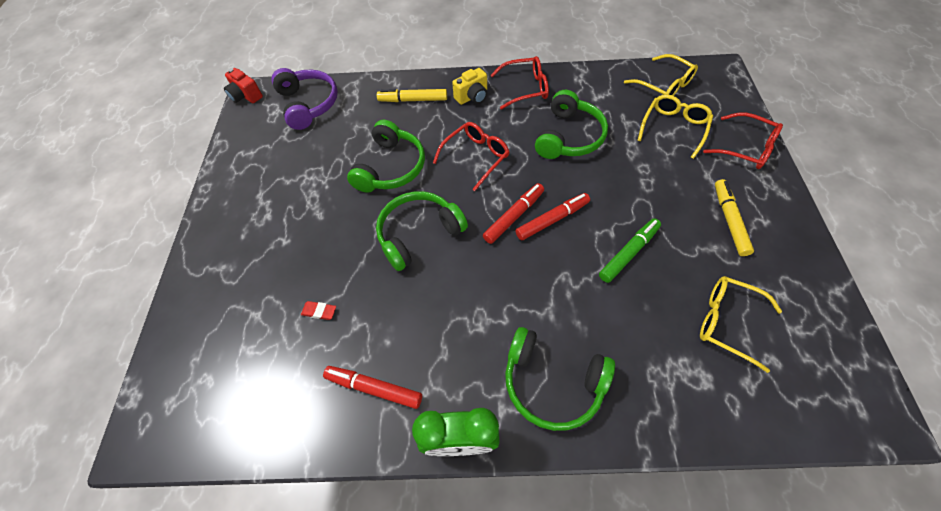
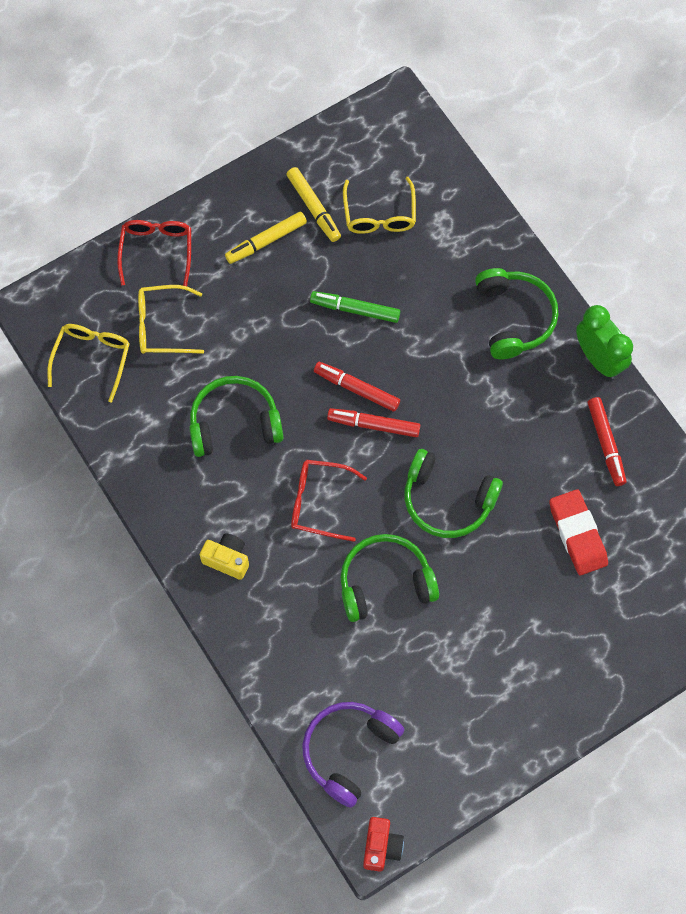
camera: 125 degrees left, 10 degrees up
red eraser [301,301,336,320] -> red eraser [549,489,608,575], size x2.25
yellow marker [377,89,447,102] -> yellow marker moved to [286,167,341,242]
red glasses [490,56,549,110] -> none

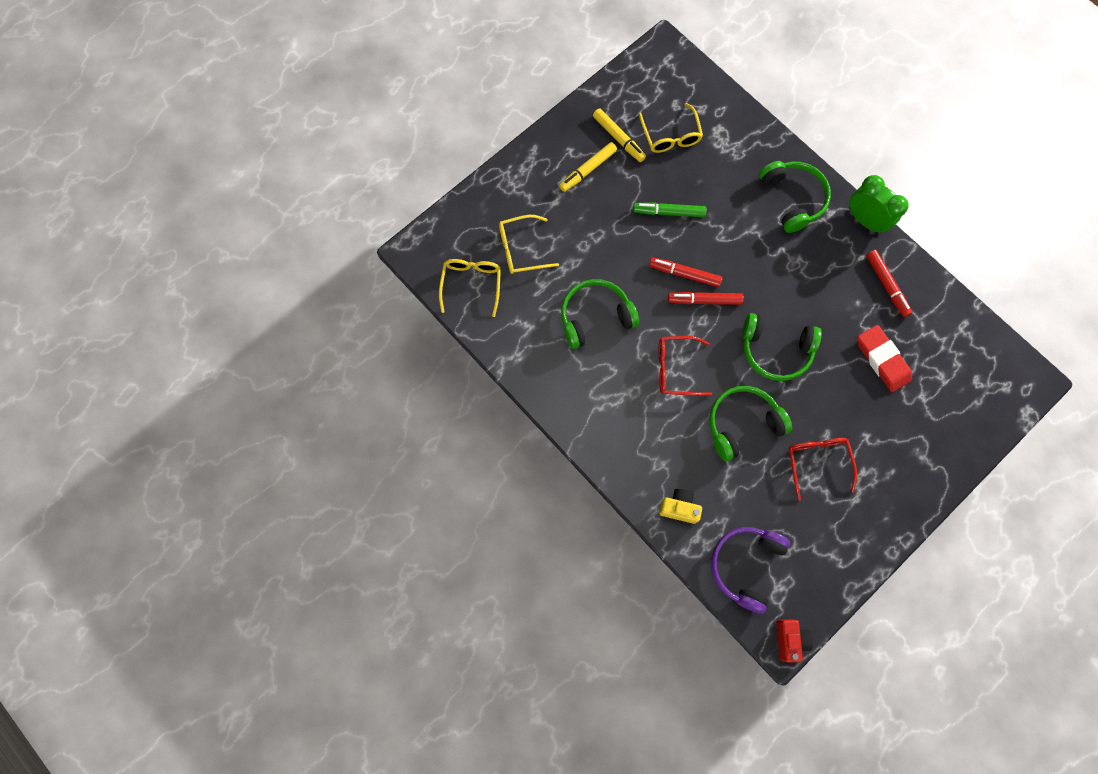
camera: 10 degrees left, 5 degrees up
red glasses [117,220,191,286] -> red glasses moved to [789,438,857,501]
yellow camera [200,533,249,580] -> yellow camera moved to [659,489,702,524]

